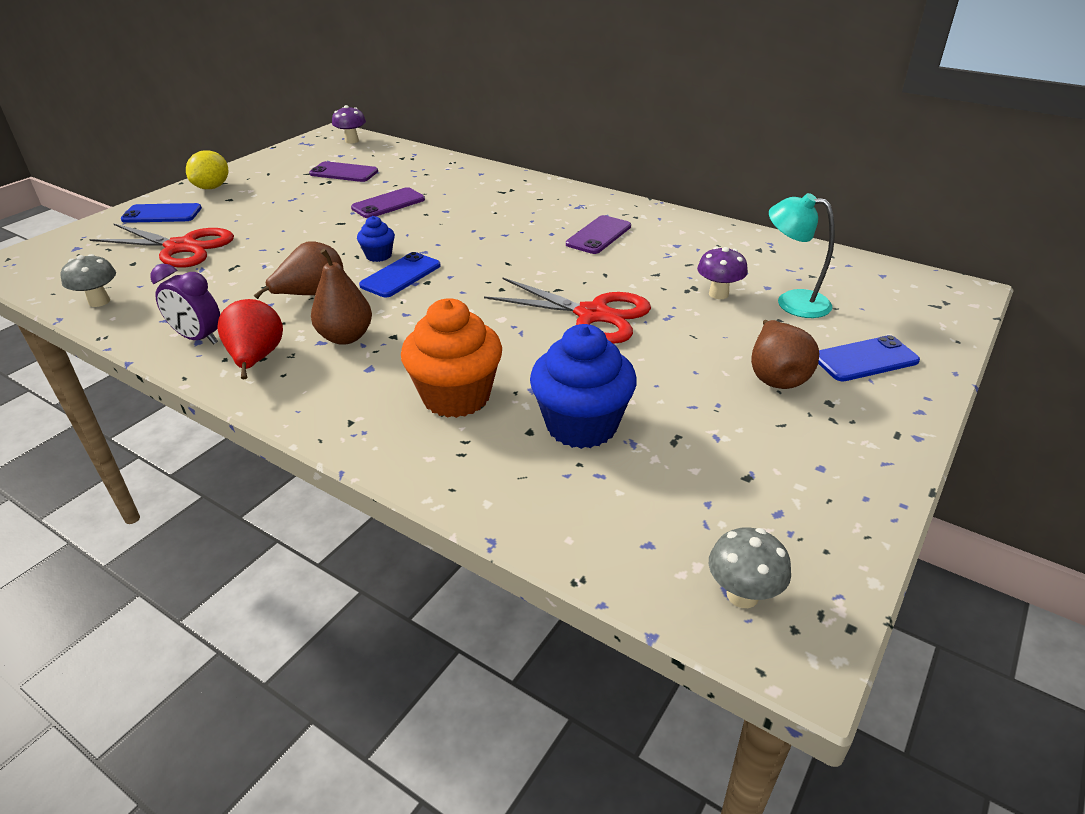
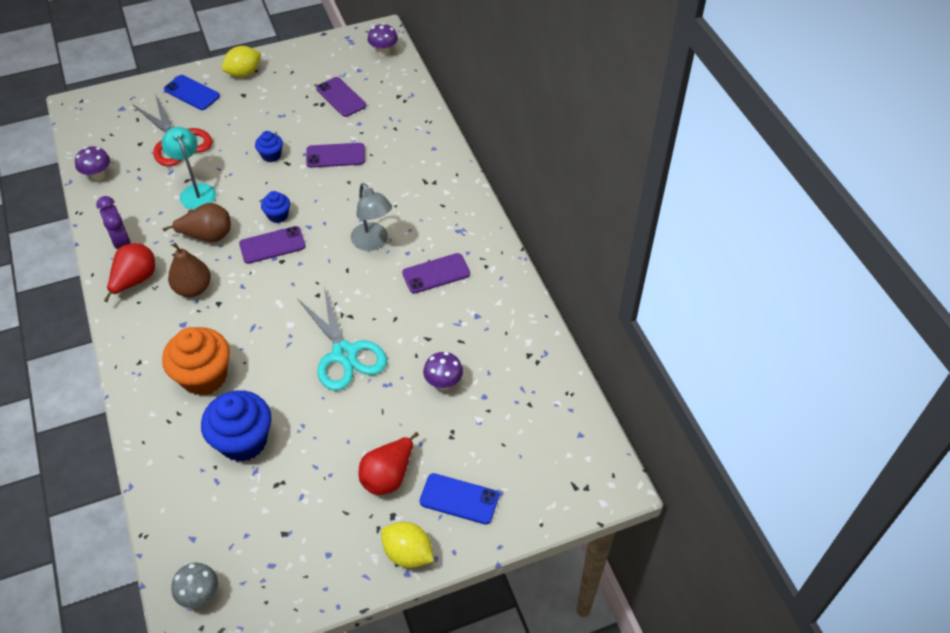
camera: 35 degrees right, 15 degrees up
grey mushroom [60,254,116,307] -> purple mushroom [75,146,110,181]
blue phone [359,252,441,297] -> purple phone [239,226,306,264]
red scissors [484,277,651,344] -> turquoise scissors [297,287,387,391]
brown pear [751,320,819,389] -> red pear [359,432,419,495]
turquoise lamp [769,193,835,318] -> turquoise lamp moved to [162,127,216,210]
none -> blue cupcake [255,131,283,162]
none -> grey lamp [351,183,392,251]
none -> yellow lemon [381,522,434,568]

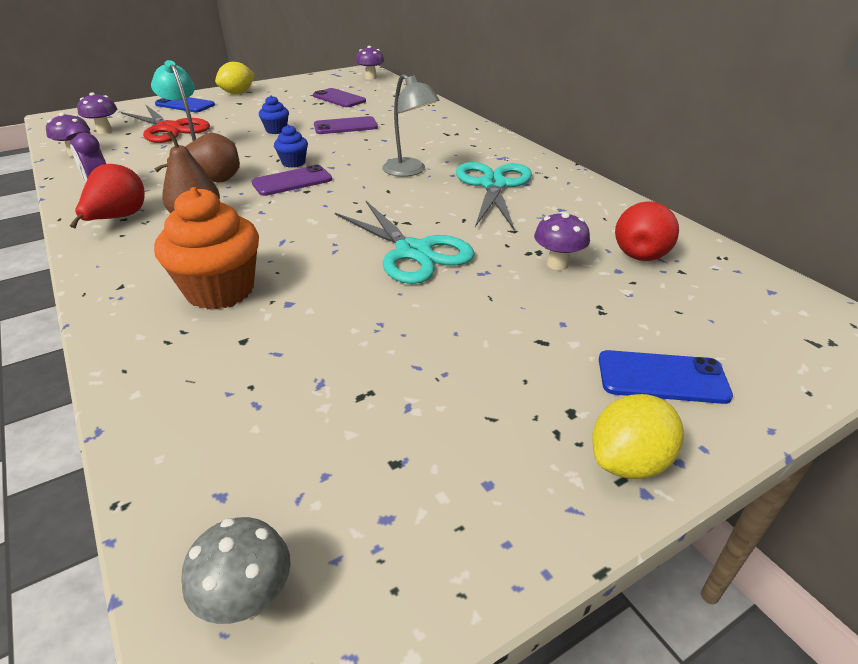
camera: 10 degrees left, 15 degrees down
blue cupcake [201,390,272,462] -> none
red pear [359,432,419,495] -> red pear moved to [615,202,679,261]
yellow lemon [381,522,434,568] -> yellow lemon turned 60 degrees counterclockwise [592,394,684,479]
purple phone [402,253,470,294] -> turquoise scissors [456,162,532,230]
none -> purple mushroom [77,92,117,134]

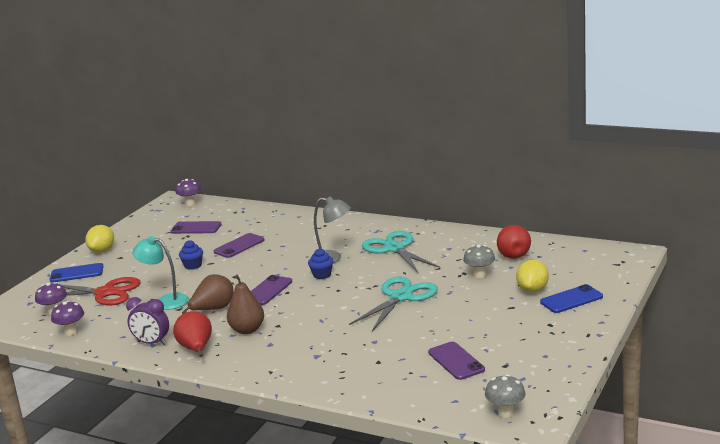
camera: 30 degrees left, 15 degrees down
orange cupcake [154,187,259,309] -> none
blue cupcake [274,125,308,168] -> blue cupcake moved to [308,248,333,279]
turquoise scissors [335,201,474,284] -> turquoise scissors turned 75 degrees counterclockwise [349,277,438,331]
purple mushroom [534,211,590,270] -> grey mushroom [463,245,495,278]
yellow lemon [592,394,684,479] -> yellow lemon moved to [516,260,549,293]
none -> purple phone [428,342,485,380]

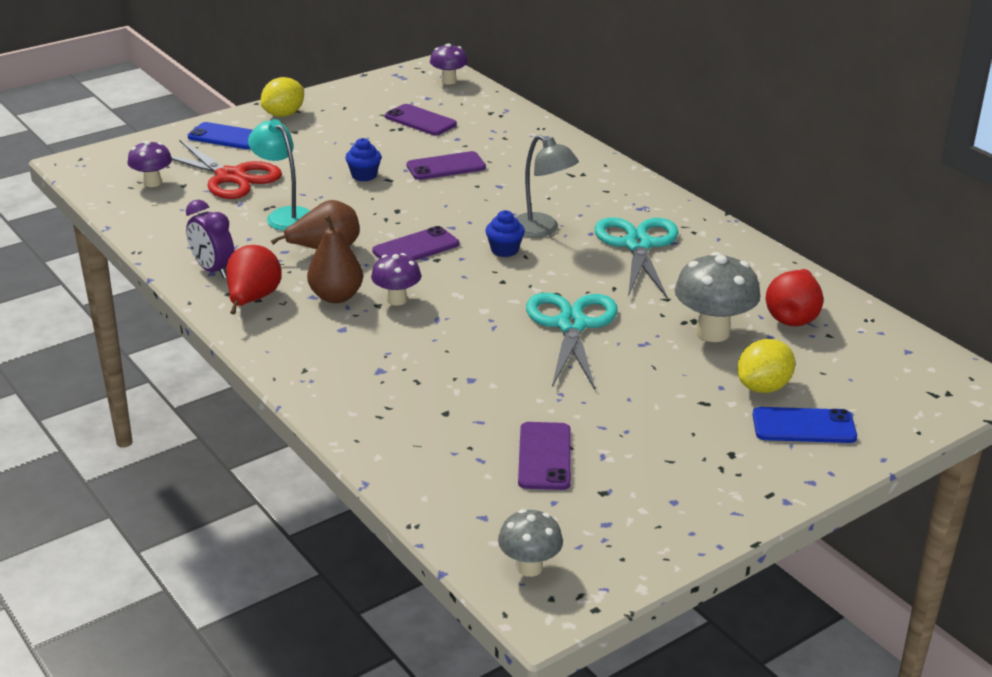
camera: 25 degrees right, 10 degrees up
purple mushroom [51,301,84,336] -> purple mushroom moved to [371,253,421,306]
turquoise scissors [349,277,438,331] -> turquoise scissors turned 60 degrees counterclockwise [526,293,618,390]
grey mushroom [463,245,495,278] -> grey mushroom [675,252,760,342], size x1.63

